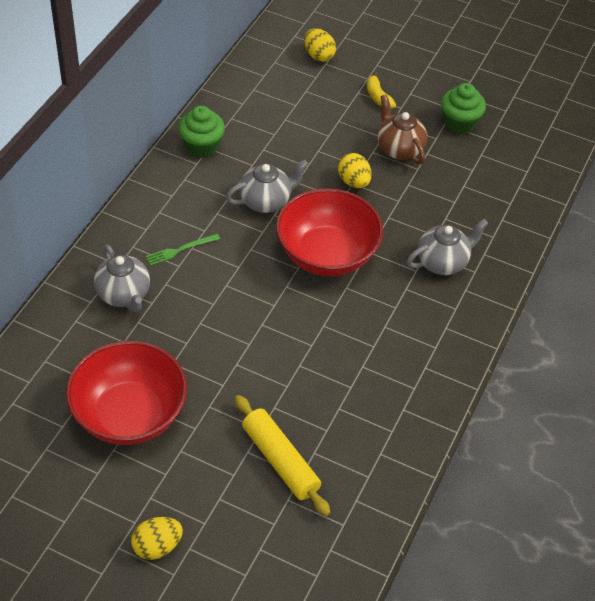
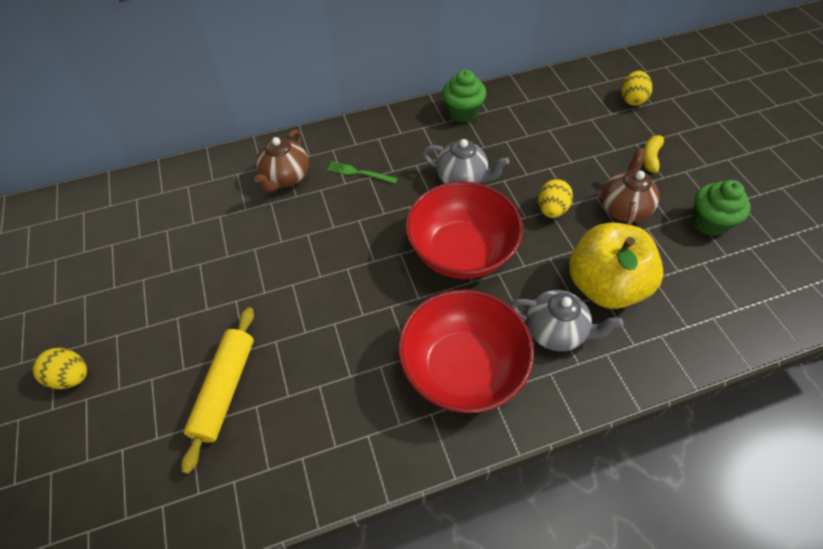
camera: 50 degrees right, 5 degrees up
red bowl [66,341,187,445] -> red bowl moved to [398,289,534,413]
grey teapot [94,245,150,312] -> brown teapot [254,129,309,192]
none -> yellow apple [569,223,663,309]

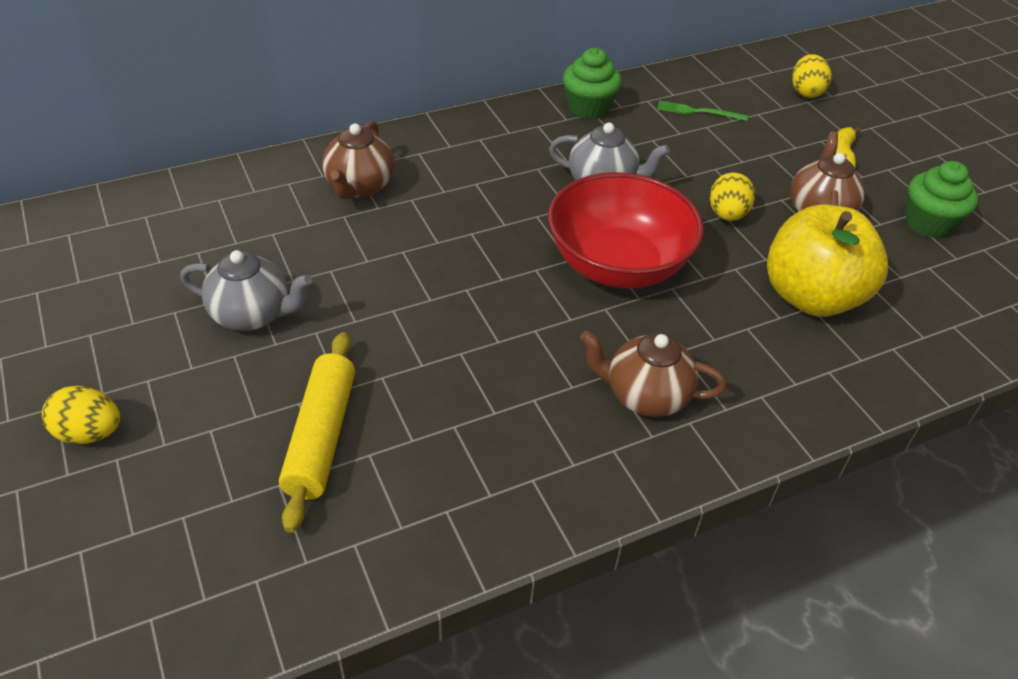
camera: 10 degrees left, 10 degrees down
green fork [327,161,398,184] -> green fork moved to [657,101,748,121]
red bowl [398,289,534,413] -> brown teapot [580,330,727,417]
grey teapot [509,290,623,351] -> grey teapot moved to [180,250,312,331]

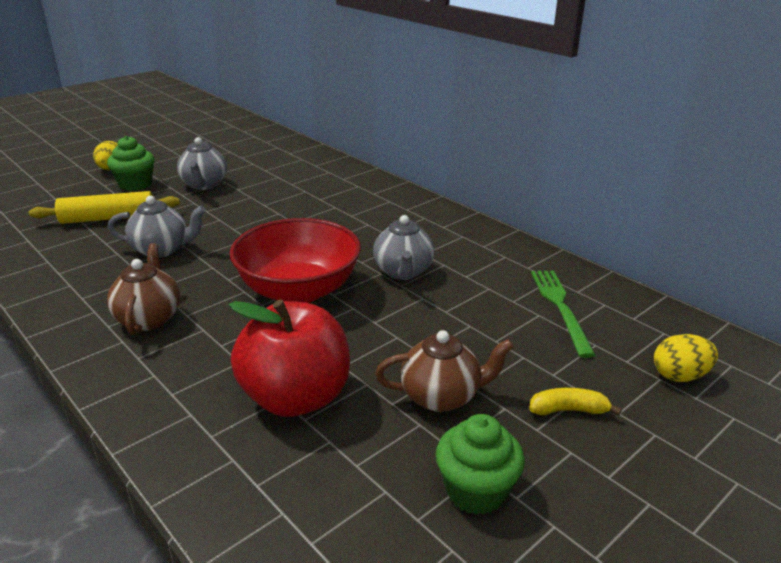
camera: 75 degrees right, 15 degrees down
brown teapot [322,121,394,199] -> none
green cupcake [563,48,622,120] -> green cupcake moved to [107,136,155,191]
green fork [657,101,748,121] -> green fork [531,270,595,358], size x1.59
yellow egg [710,172,755,221] -> none
yellow apple [767,204,888,317] -> red apple [229,300,350,417]
none -> grey teapot [108,196,206,258]

